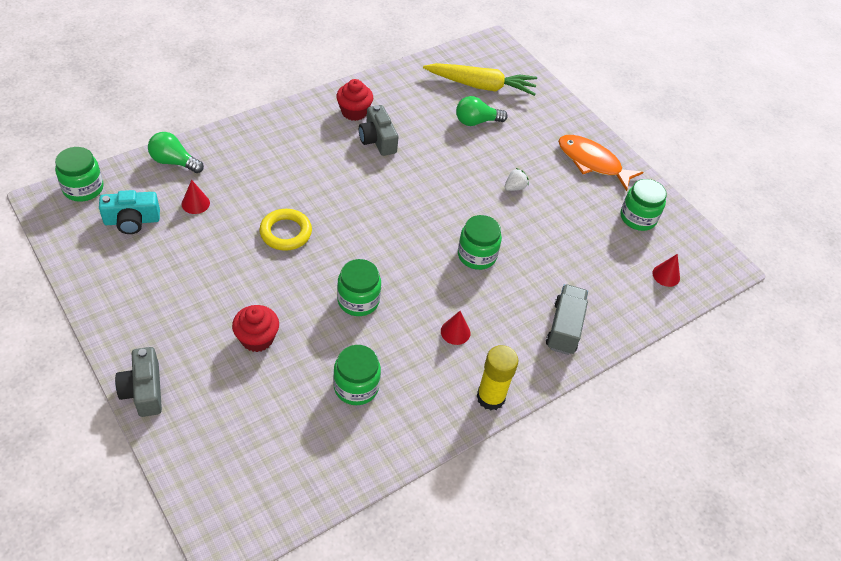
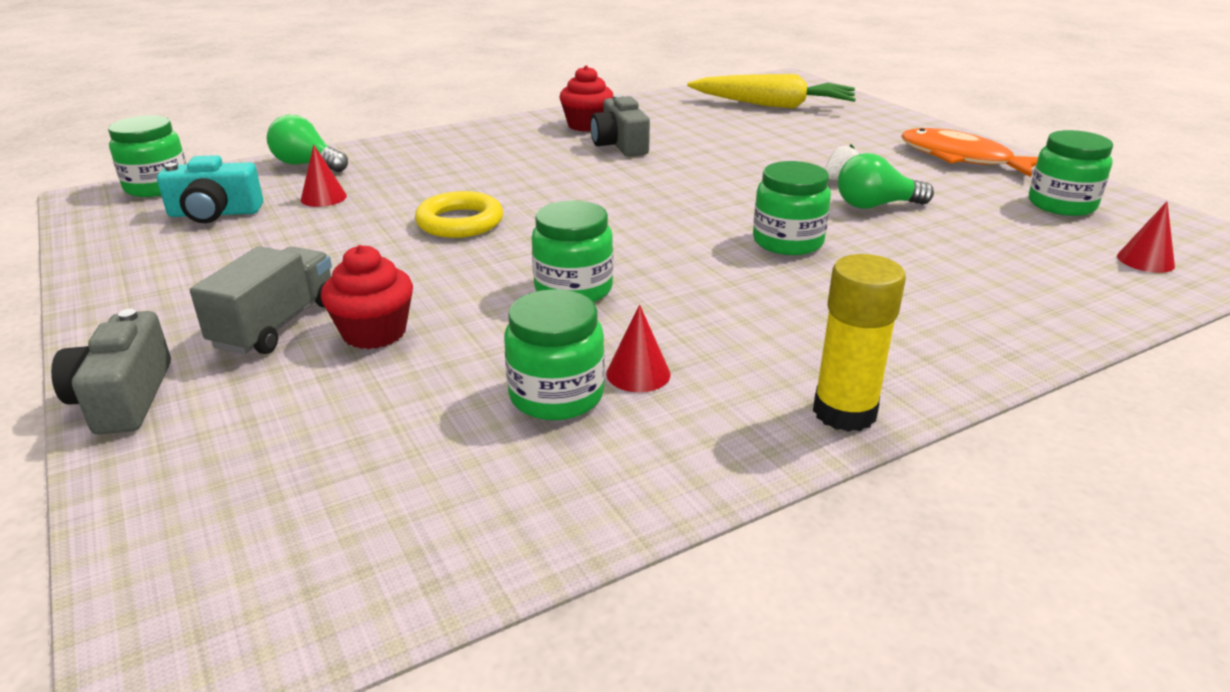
camera: 10 degrees right, 20 degrees down
red cone [441,311,471,345] -> red cone moved to [606,305,670,392]
green light bulb [456,96,508,126] -> green light bulb moved to [838,153,934,209]
grey truck [546,284,588,355] -> grey truck moved to [190,246,332,355]

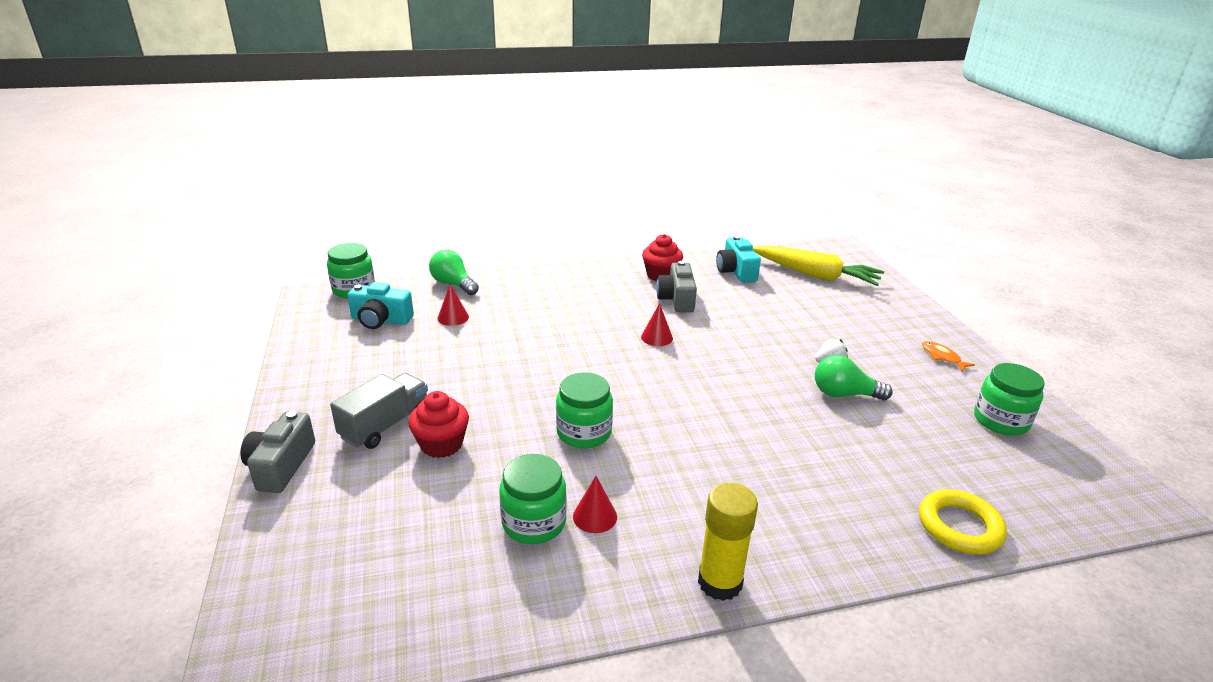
camera: 15 degrees right, 0 degrees up
yellow ring [415,191,503,238] -> yellow ring moved to [919,490,1007,554]
green jar [753,161,831,255] -> none
orange fish [901,128,1038,177] -> orange fish [922,341,975,371], size x0.47
red cone [1117,201,1175,273] -> red cone moved to [641,303,673,346]
none -> turquoise camera [716,236,761,283]

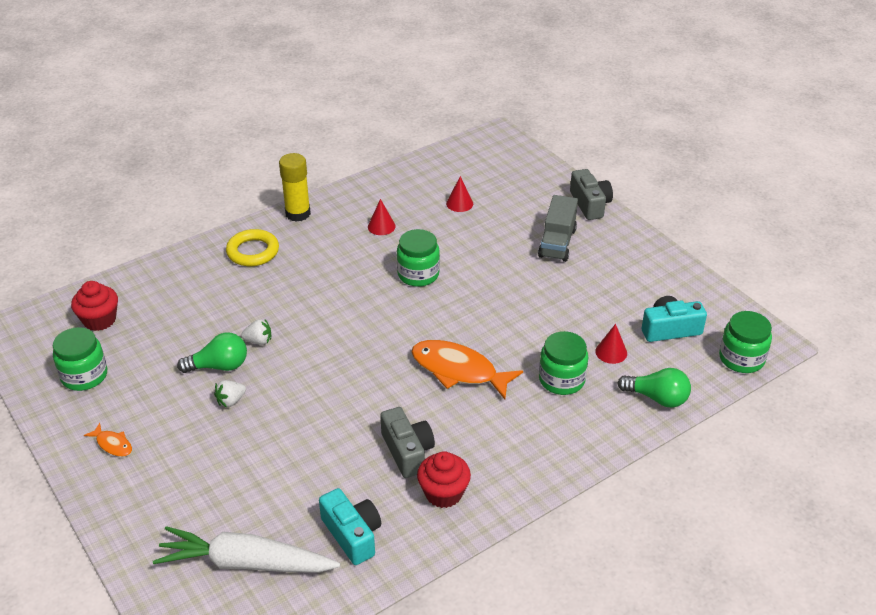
camera: 160 degrees right, 10 degrees up
red cupcake [408,391,469,458] -> red cupcake moved to [71,281,118,331]
green jar [499,454,567,544] -> green jar moved to [539,331,588,395]
red cone [641,303,673,346] -> red cone moved to [446,176,473,212]
yellow carrot [753,245,884,286] -> white carrot [153,526,340,573]
yellow ring [919,490,1007,554] -> yellow ring moved to [226,229,279,266]
none -> white strawberry [241,319,271,345]
none -> orange fish [411,340,523,399]

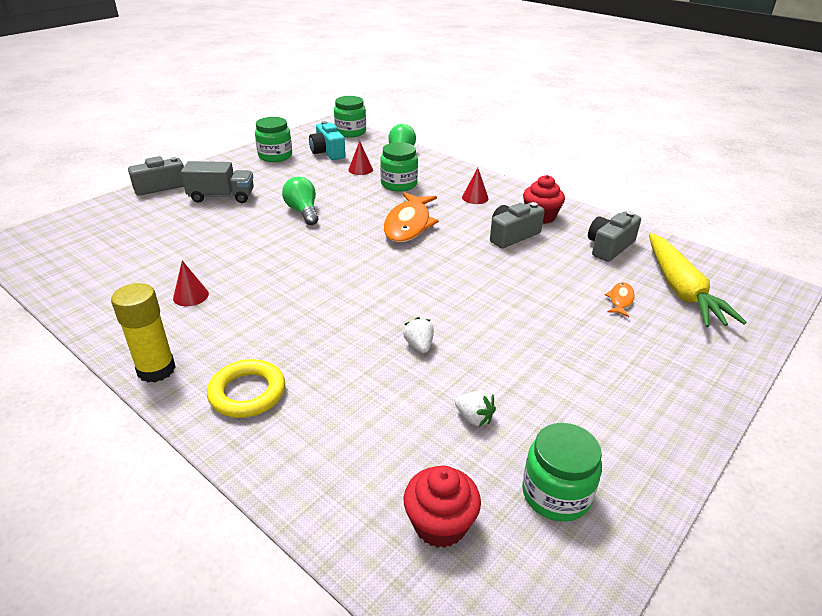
camera: 105 degrees left, 5 degrees down
orange fish [84,423,132,457] -> orange fish moved to [605,283,635,317]
white carrot [153,526,340,573] -> yellow carrot [649,233,747,327]
green light bulb [177,333,247,373] -> green light bulb moved to [282,177,318,225]
white strawberry [214,380,246,407] -> white strawberry moved to [455,391,496,427]
turquoise camera [319,488,381,565] -> grey camera [588,211,641,262]
green jar [397,229,440,287] -> green jar moved to [255,117,292,162]
red cone [446,176,473,212] -> red cone moved to [462,168,489,204]

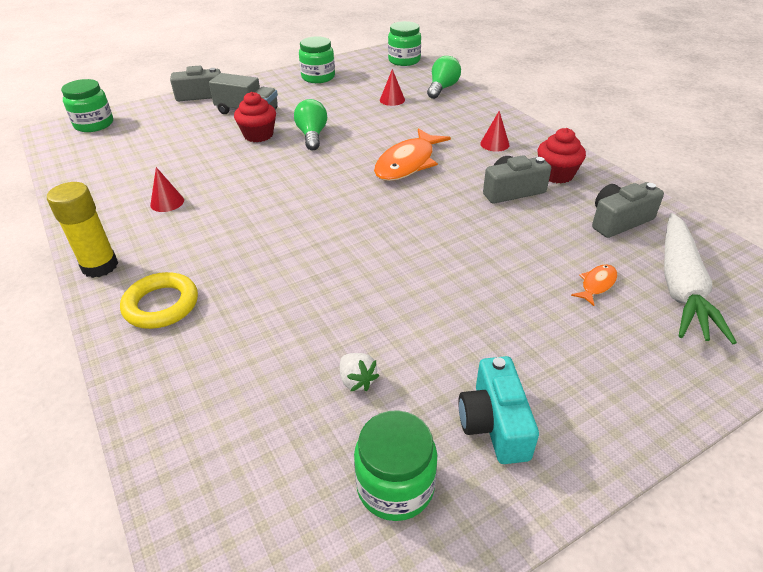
camera: 20 degrees right, 5 degrees up
turquoise camera [309,121,346,160] -> turquoise camera moved to [458,356,539,464]
green jar [380,142,418,192] -> green jar moved to [61,79,113,132]
white strawberry [403,317,434,353] -> none
red cupcake [404,466,481,548] -> red cupcake moved to [234,92,276,142]
yellow carrot [649,233,747,327] -> white carrot [664,213,737,344]

